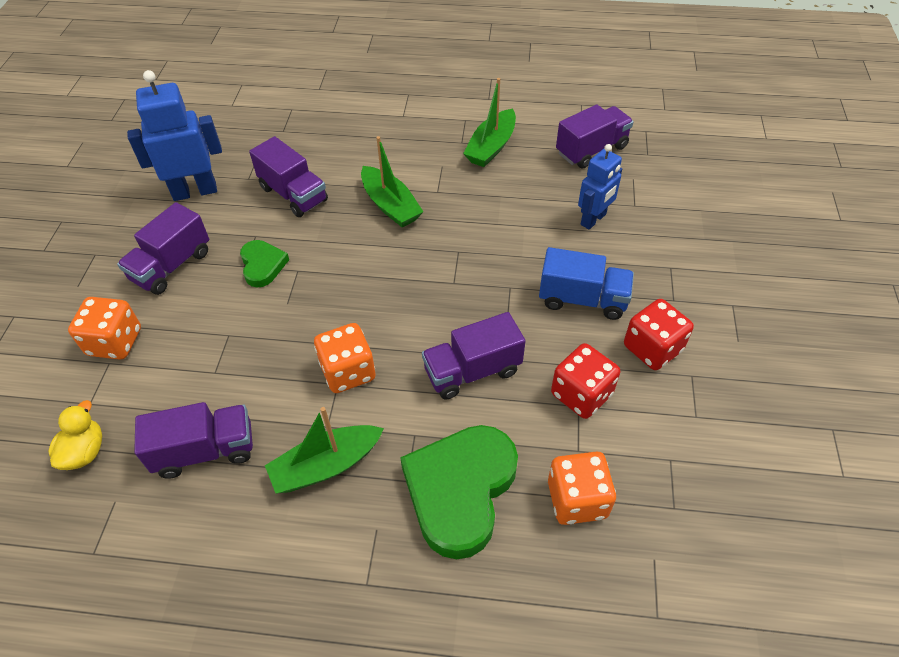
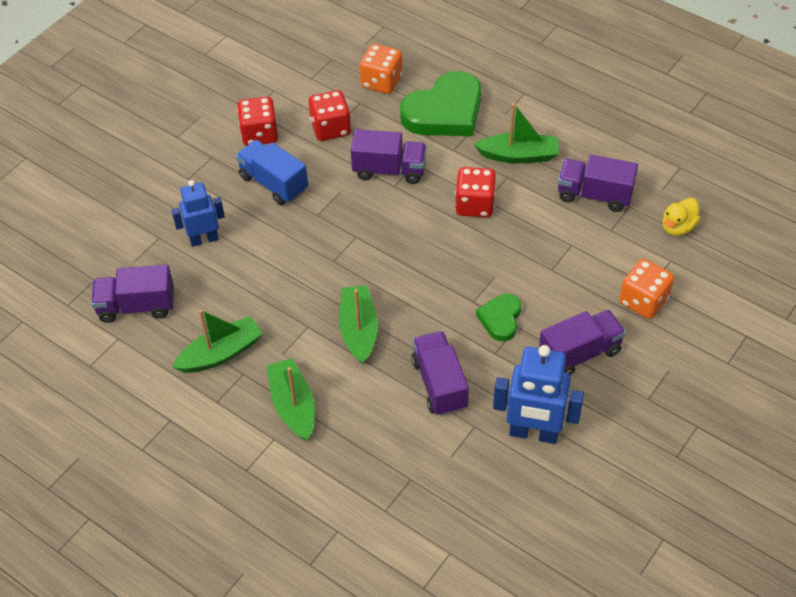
camera: 150 degrees left, 0 degrees up
orange dice [314,323,376,393] -> red dice [455,167,496,217]
none -> green boat [267,358,315,441]

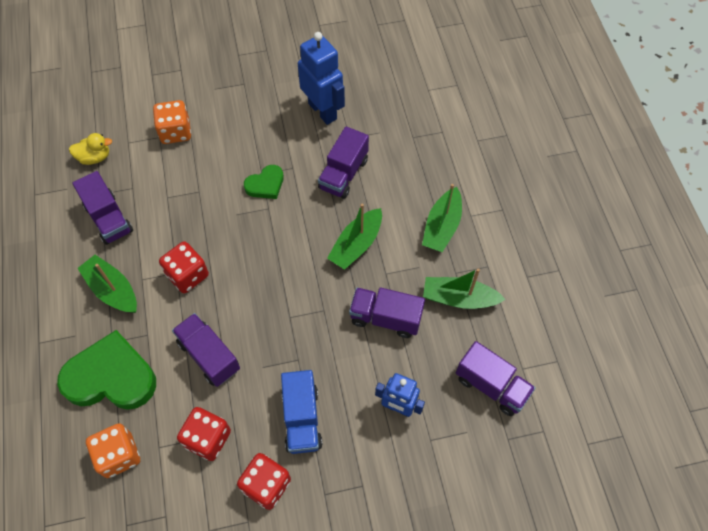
camera: 140 degrees left, 10 degrees up
purple truck [539,309,626,375] -> purple truck moved to [349,288,425,338]

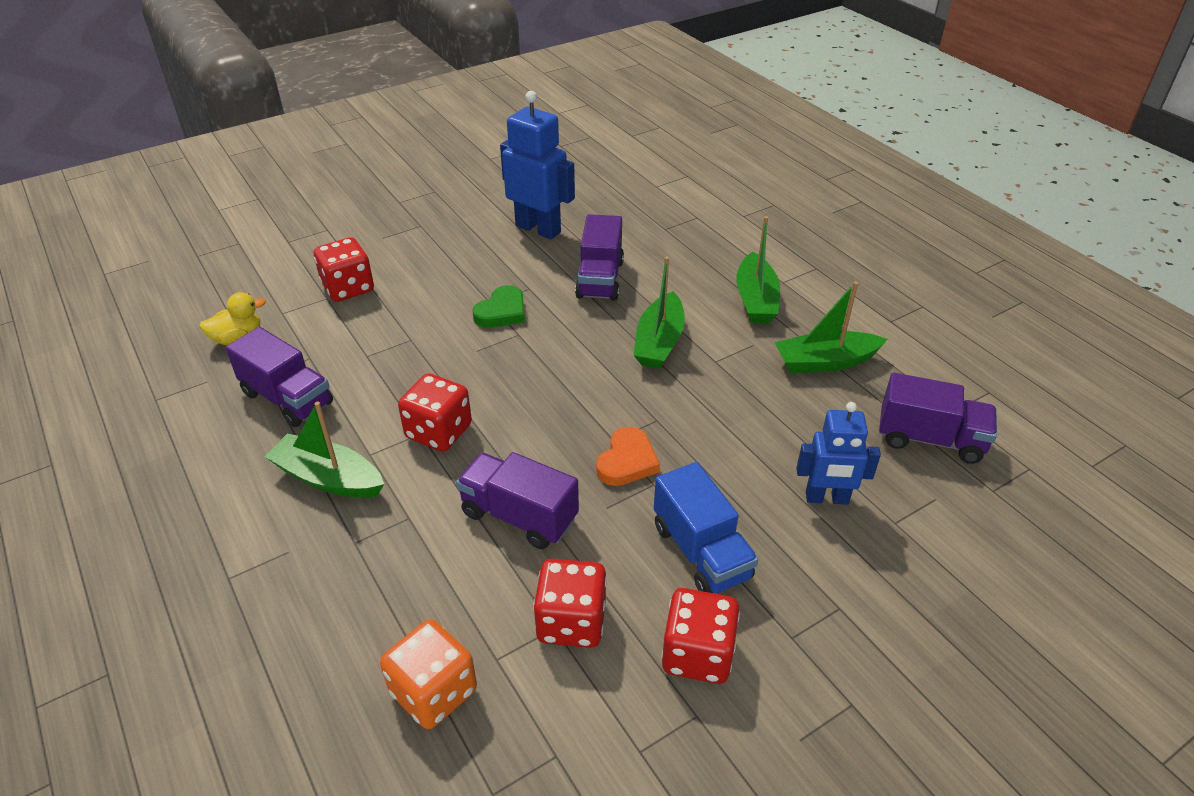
camera: 20 degrees left, 20 degrees down
green heart [57,330,156,410] -> none
orange dice [153,100,191,144] -> red dice [314,237,374,302]
purple truck [349,288,425,338] -> none
none -> orange heart [596,427,660,486]

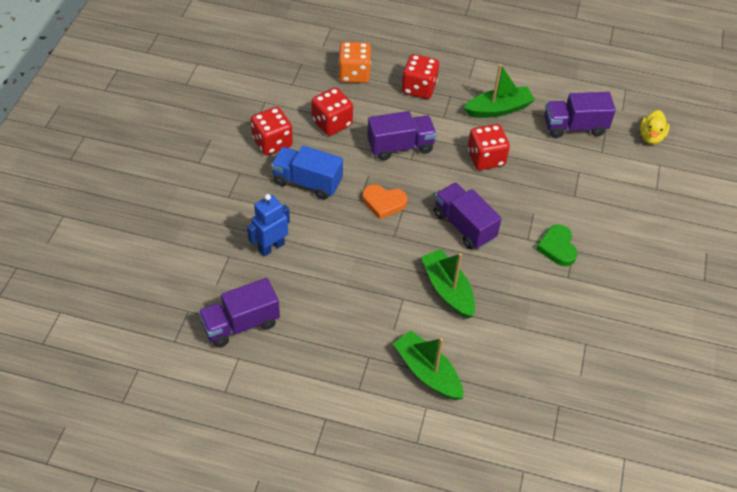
camera: 135 degrees right, 10 degrees up
red dice [314,237,374,302] -> red dice moved to [402,54,439,99]
blue robot [500,91,575,240] -> none
purple truck [575,214,624,301] -> purple truck moved to [434,182,502,249]
orange heart [596,427,660,486] -> orange heart turned 60 degrees counterclockwise [363,184,407,219]
green boat [775,282,888,373] -> none

